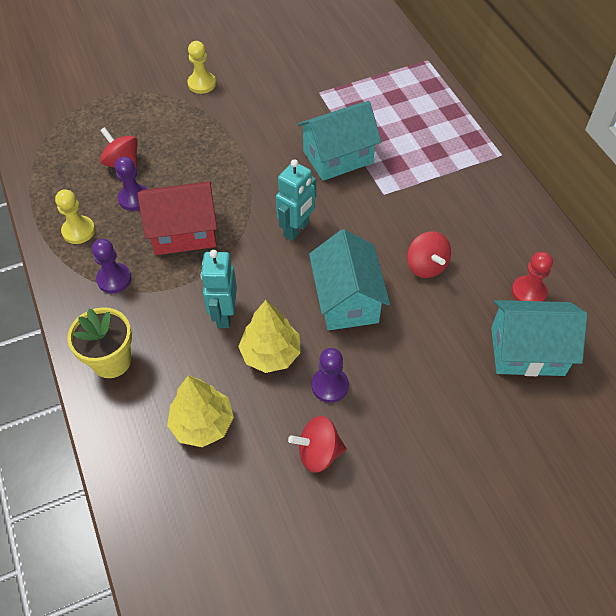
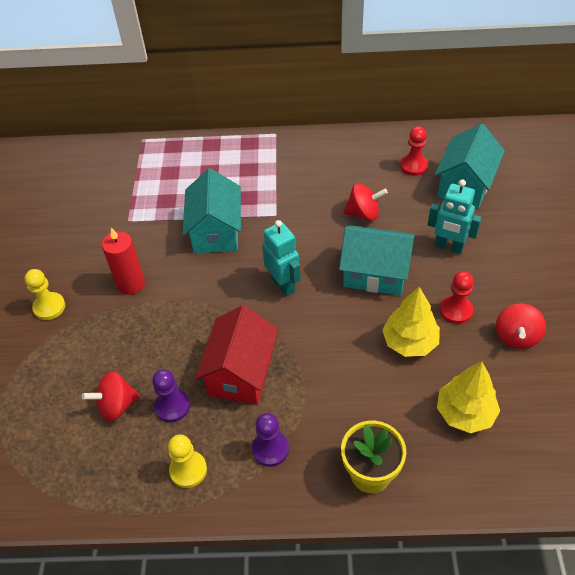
camera: 65 degrees left, 5 degrees down
turquoise robot [201,250,237,328] -> turquoise robot moved to [428,180,482,254]
purple pawn [311,348,349,403] -> red pawn [440,271,474,324]
none -> red candle [102,228,145,295]

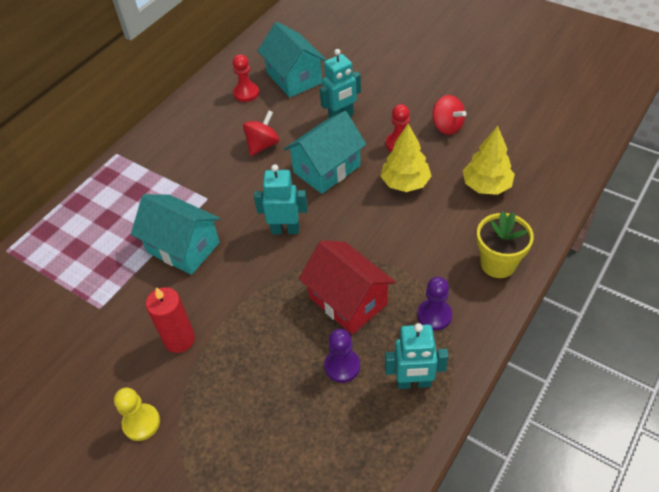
camera: 55 degrees left, 0 degrees up
red spinning top [82,371,140,421] -> none
yellow pawn [168,434,207,488] -> turquoise robot [385,323,448,389]

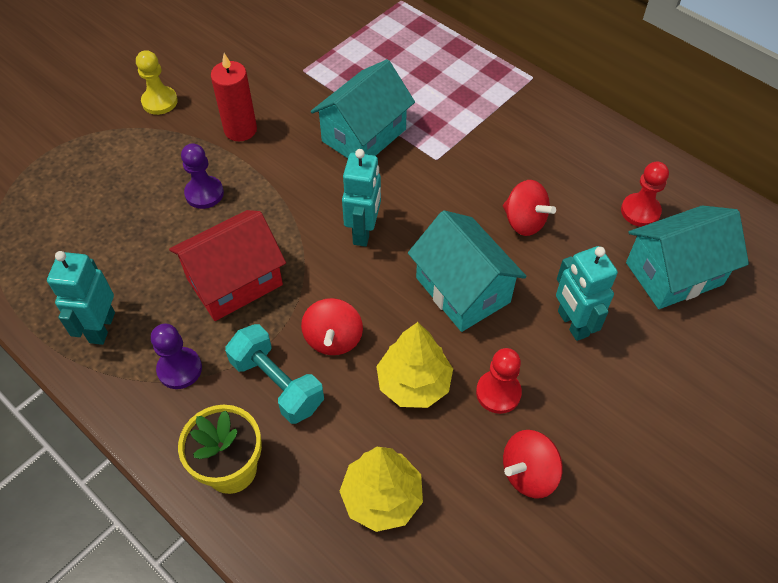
camera: 95 degrees right, 5 degrees up
purple pawn [324,329,360,383] -> purple pawn moved to [181,143,224,209]
none -> turquoise dumbbell [225,324,324,424]
none -> red spinning top [301,298,363,355]

